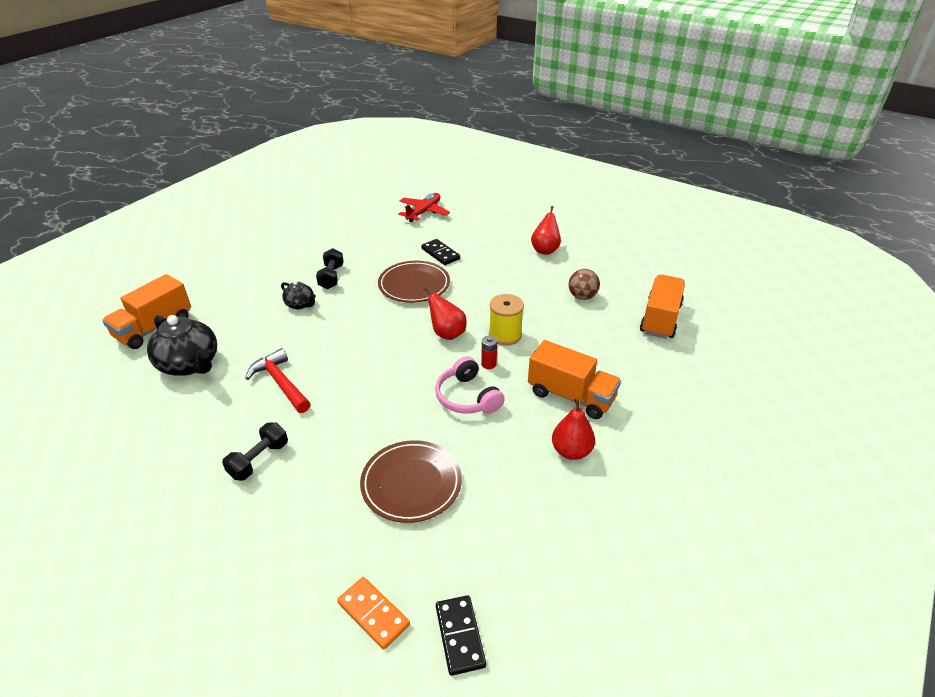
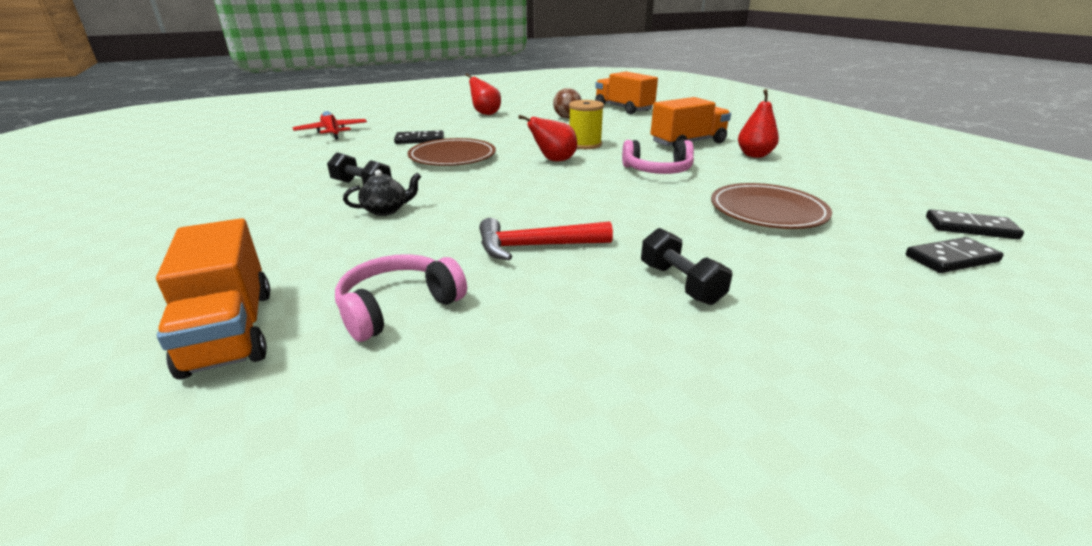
camera: 60 degrees left, 10 degrees down
black teapot [147,315,217,376] -> pink headphones [335,254,467,342]
orange domino [337,577,410,649] -> black domino [906,237,1004,273]
red battery [481,336,497,369] -> none

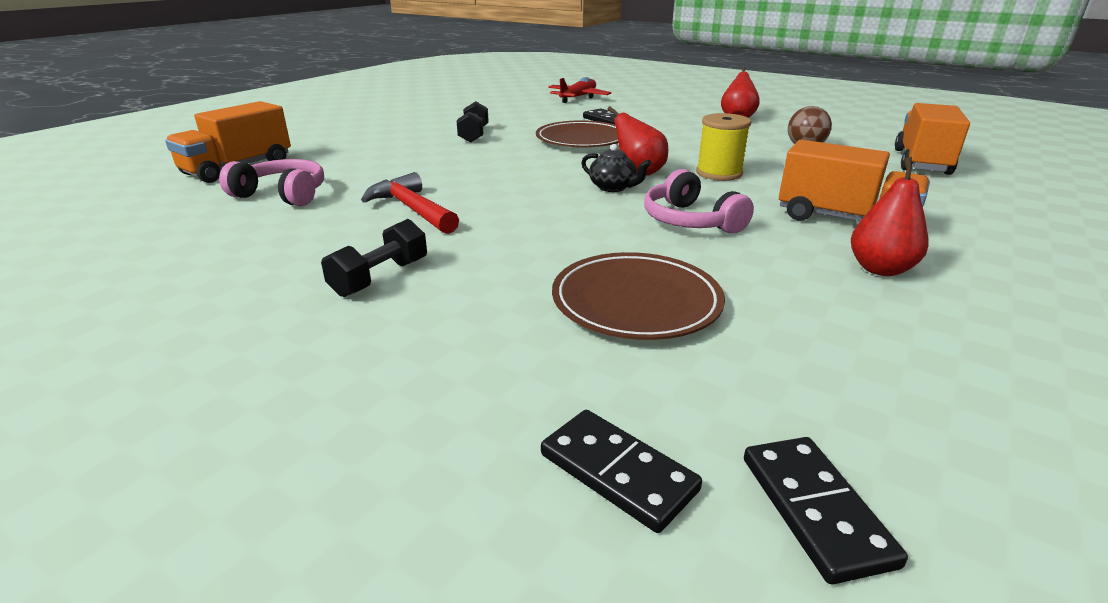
camera: 60 degrees right, 0 degrees up
black teapot [343,170,421,216] -> black teapot moved to [581,144,651,192]

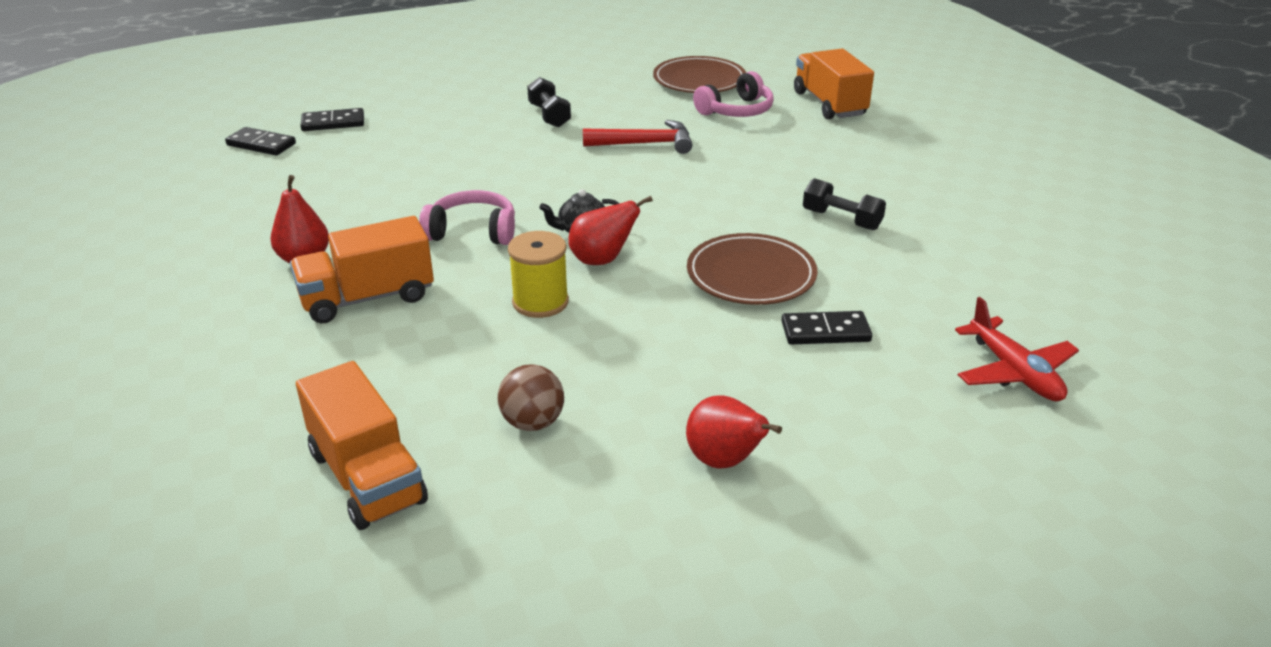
camera: 125 degrees right, 5 degrees up
brown plate [552,252,725,340] -> brown plate moved to [653,56,746,93]

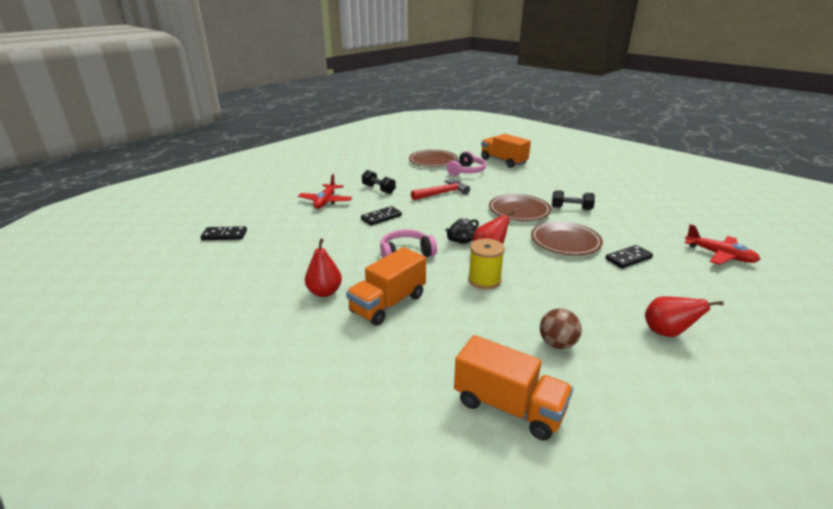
camera: 25 degrees left, 5 degrees down
black domino [301,108,364,131] -> black domino moved to [361,206,402,226]
none -> red plane [298,174,352,209]
none -> brown plate [489,194,551,221]

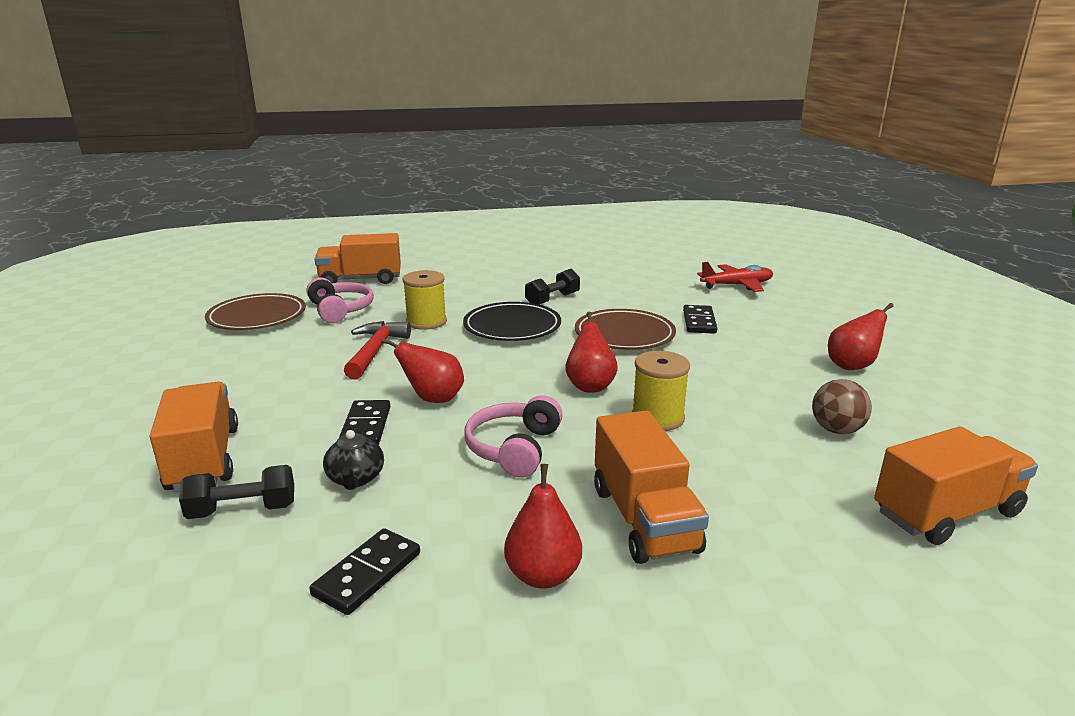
camera: 55 degrees left, 5 degrees down
black domino [201,226,247,240] -> black domino moved to [309,528,420,615]
red plane [298,174,352,209] -> orange truck [150,382,238,492]
black dumbbell [362,170,396,194] -> black dumbbell moved to [179,465,294,519]
black teapot [445,216,479,244] -> black teapot moved to [323,428,384,490]
brown plate [489,194,551,221] -> black plate [463,302,561,341]
none -> red pear [381,338,464,403]
none -> yellow spool [402,270,447,330]

